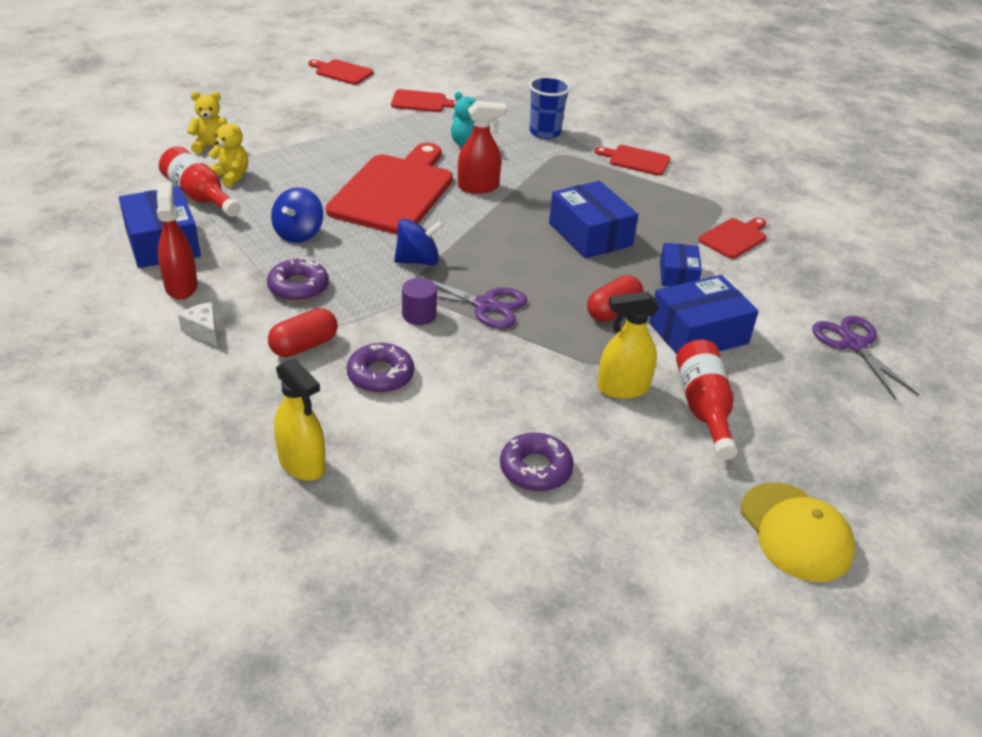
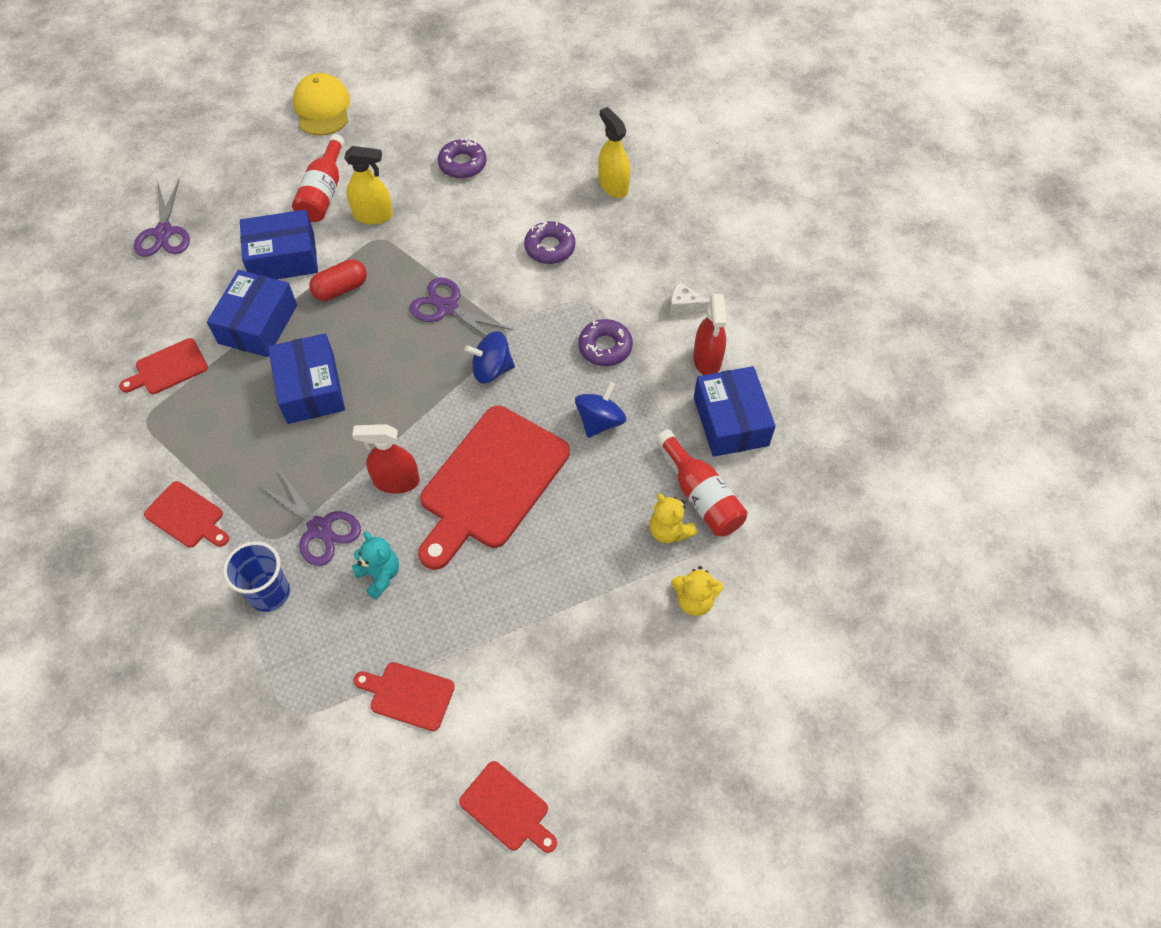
camera: 165 degrees left, 20 degrees up
white cheese [178,302,217,346] -> white cheese turned 135 degrees clockwise [670,282,710,315]
red capsule [268,308,338,357] -> none
purple cylinder [402,278,437,325] -> none
blue box [660,243,702,287] -> blue box [207,270,297,357], size x1.69
none -> purple scissors [259,469,361,566]

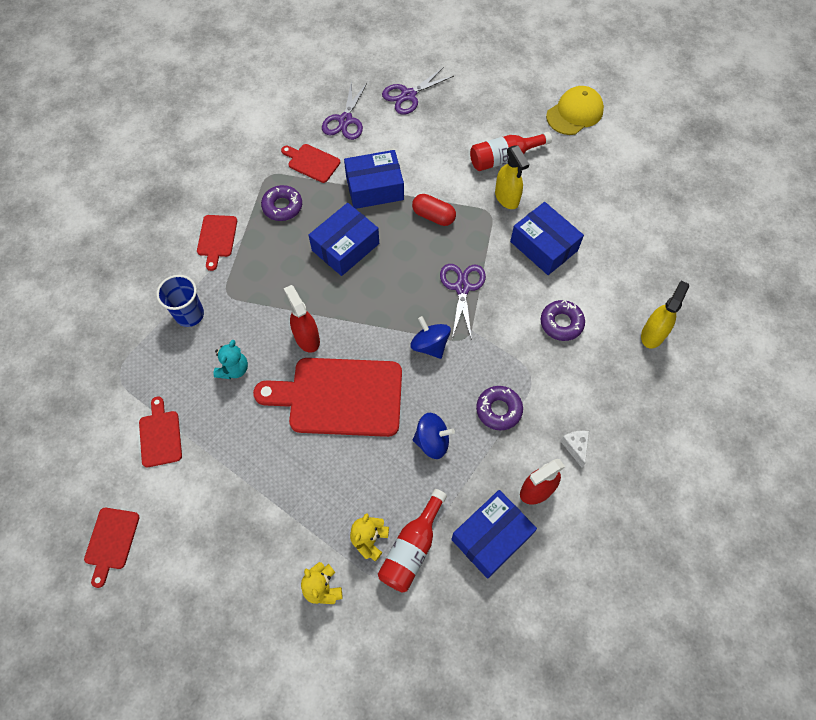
camera: 60 degrees right, 5 degrees up
blue box [240,210,318,279] -> blue box moved to [510,202,584,275]
purple scissors [259,469,361,566] -> purple scissors moved to [322,81,368,140]
purple donut [438,138,486,179] -> purple donut moved to [261,185,302,221]

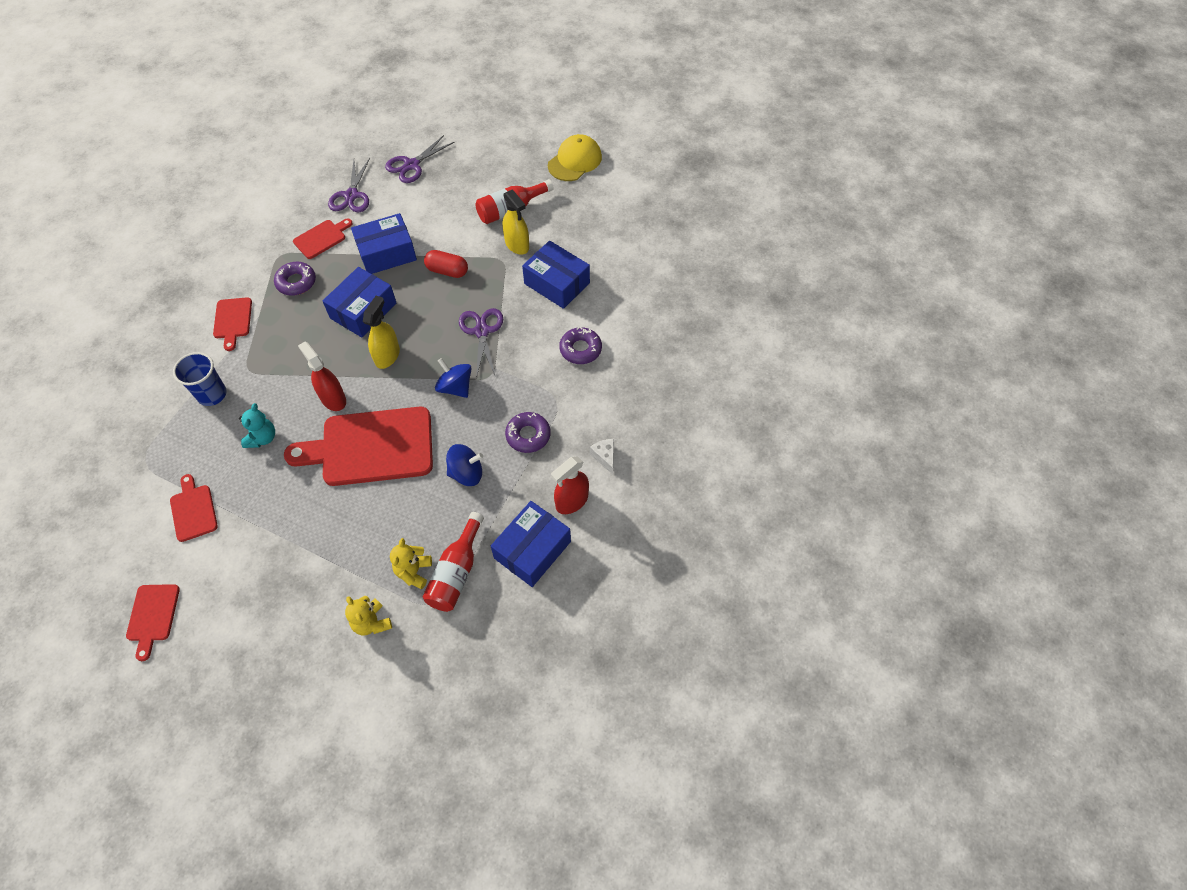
camera: 10 degrees left, 5 degrees down
red cutting board [281,144,340,183] -> red cutting board turned 120 degrees clockwise [293,219,353,259]
yellow spray bottle [641,281,689,349] -> yellow spray bottle moved to [363,296,400,369]

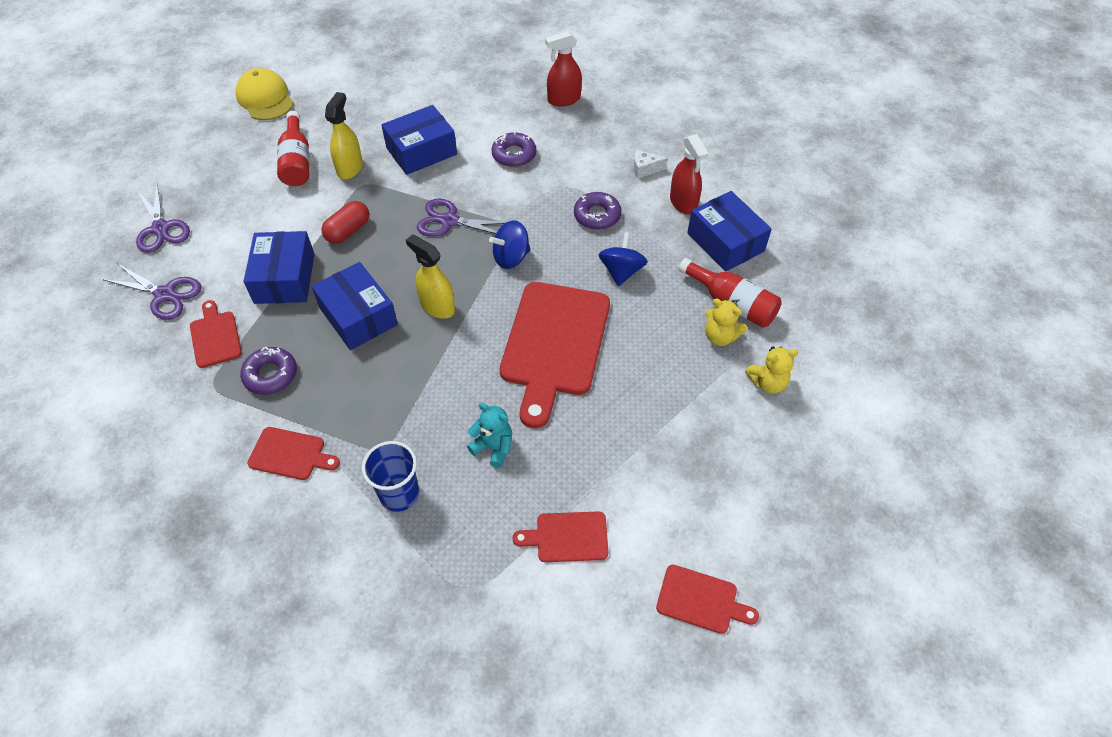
camera: 70 degrees left, 5 degrees down
red spray bottle [298,342,346,411] -> red spray bottle moved to [545,31,582,107]
yellow spray bottle [503,189,529,255] -> yellow spray bottle turned 60 degrees counterclockwise [325,92,363,179]

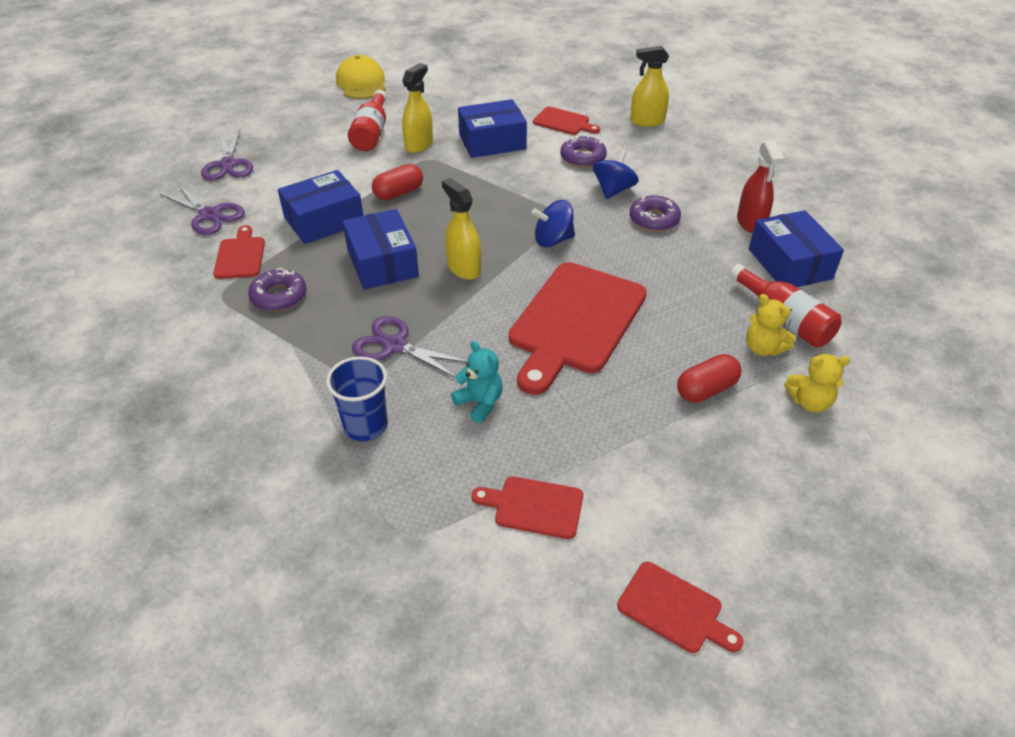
camera: 15 degrees right, 10 degrees down
blue box [243,231,314,304] -> blue box turned 45 degrees clockwise [278,170,363,244]
red cutting board [247,427,340,480] -> red cutting board moved to [533,107,600,135]
purple scissors [417,199,506,237] -> purple scissors moved to [352,316,467,377]
red spray bottle [545,31,582,107] -> yellow spray bottle [630,46,669,127]
blue spinning top [599,232,648,286] -> blue spinning top moved to [593,149,639,199]
white cheese [634,150,668,179] -> none
none -> red capsule [677,354,741,403]

